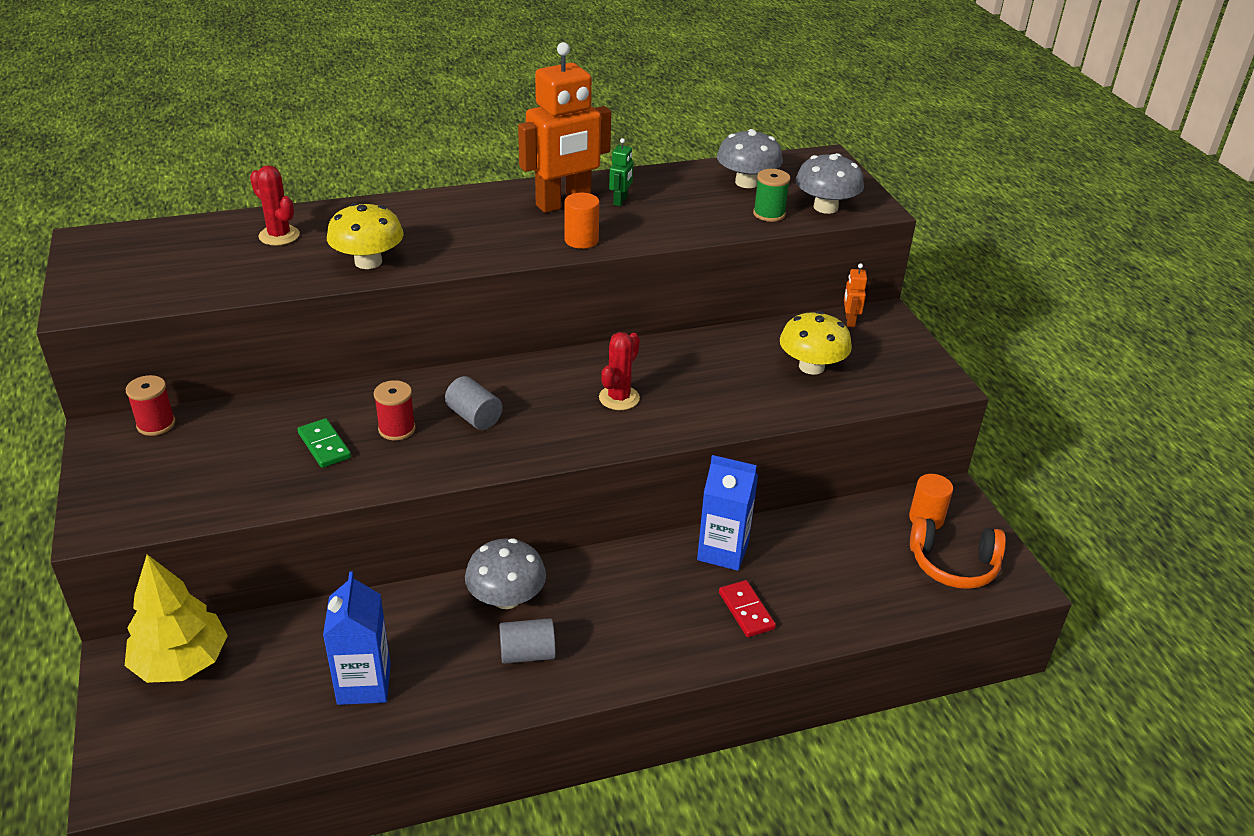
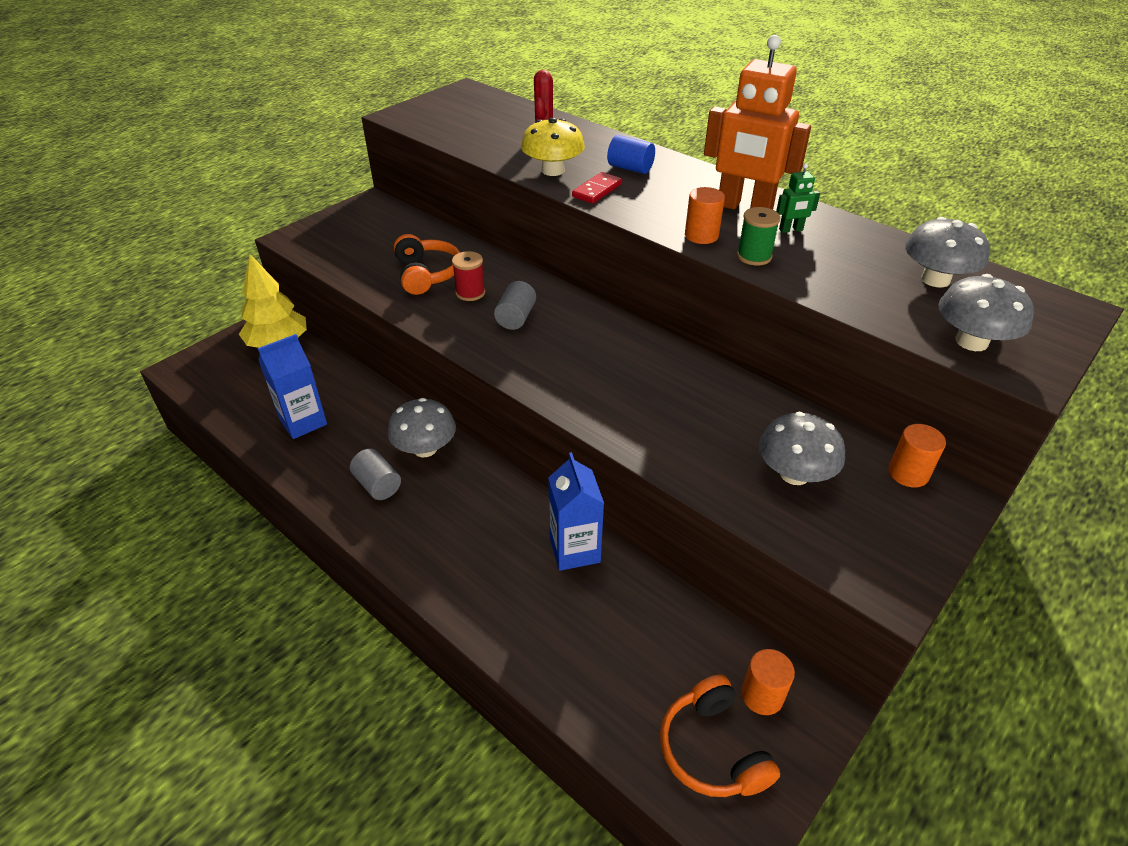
camera: 60 degrees right, 5 degrees up
red spool [126,375,175,436] -> none
green domino [297,418,351,468] -> orange headphones [394,234,460,295]
red cactus [599,332,640,410] -> none
red domino [719,580,776,637] -> red domino moved to [572,172,622,204]
green spool [753,169,790,222] -> green spool moved to [737,207,780,266]
yellow mushroom [780,311,852,375] -> grey mushroom [759,412,845,485]
orange robot [844,263,867,327] -> orange cylinder [889,424,946,487]
none -> blue cylinder [607,135,655,174]

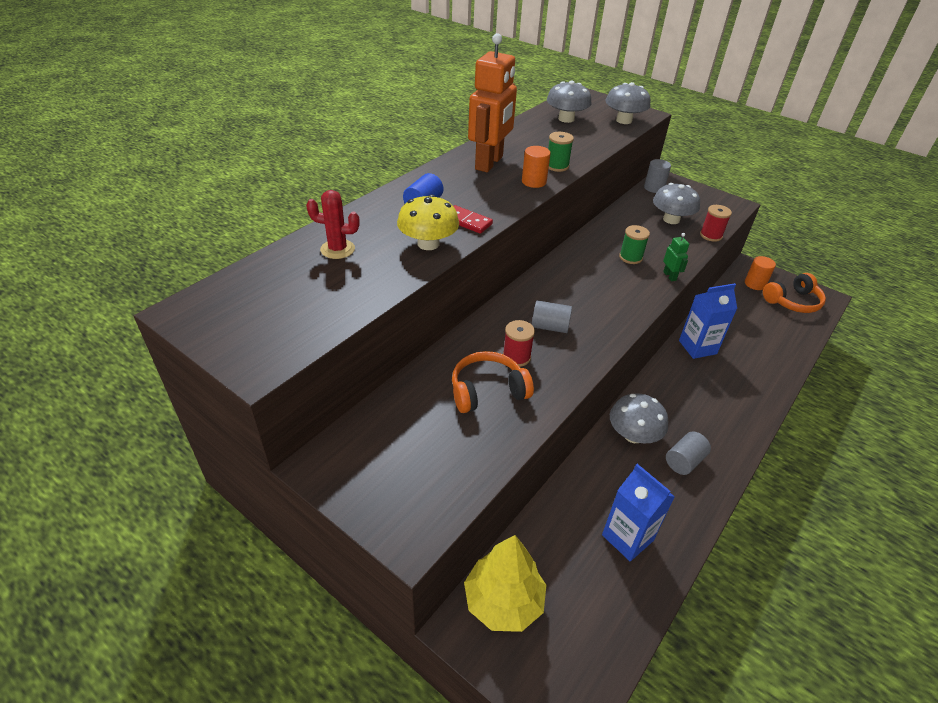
camera: 95 degrees left, 0 degrees up
green robot [776,163,820,233] -> green robot moved to [663,233,689,281]
orange cylinder [889,424,946,487] -> grey cylinder [644,159,671,193]
none -> green spool [619,225,650,264]
none -> red spool [700,205,732,242]

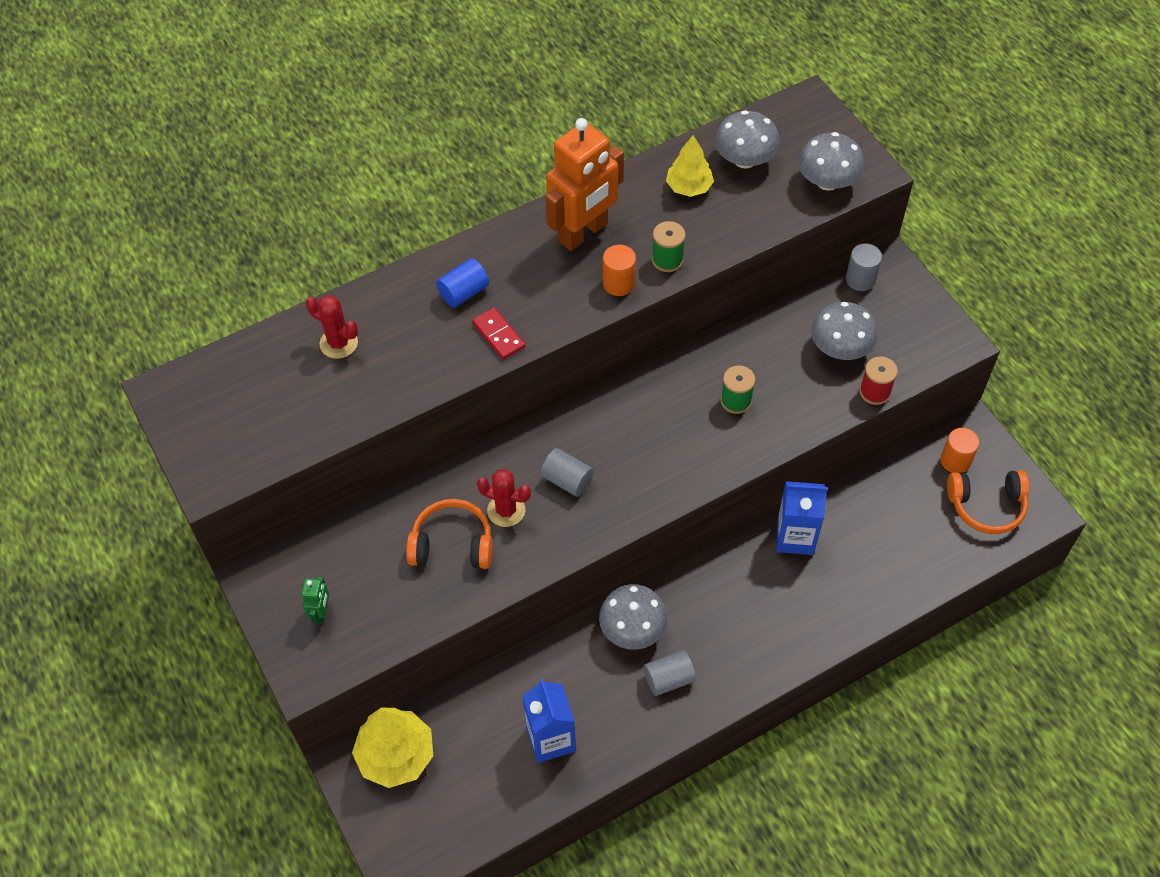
camera: 25 degrees right, 15 degrees up
yellow mushroom [397,194,459,250] -> none
red spool [503,320,535,367] -> red cactus [477,469,531,527]
green robot [663,233,689,281] -> green robot moved to [302,577,329,624]
none -> yellow tree [666,135,714,197]

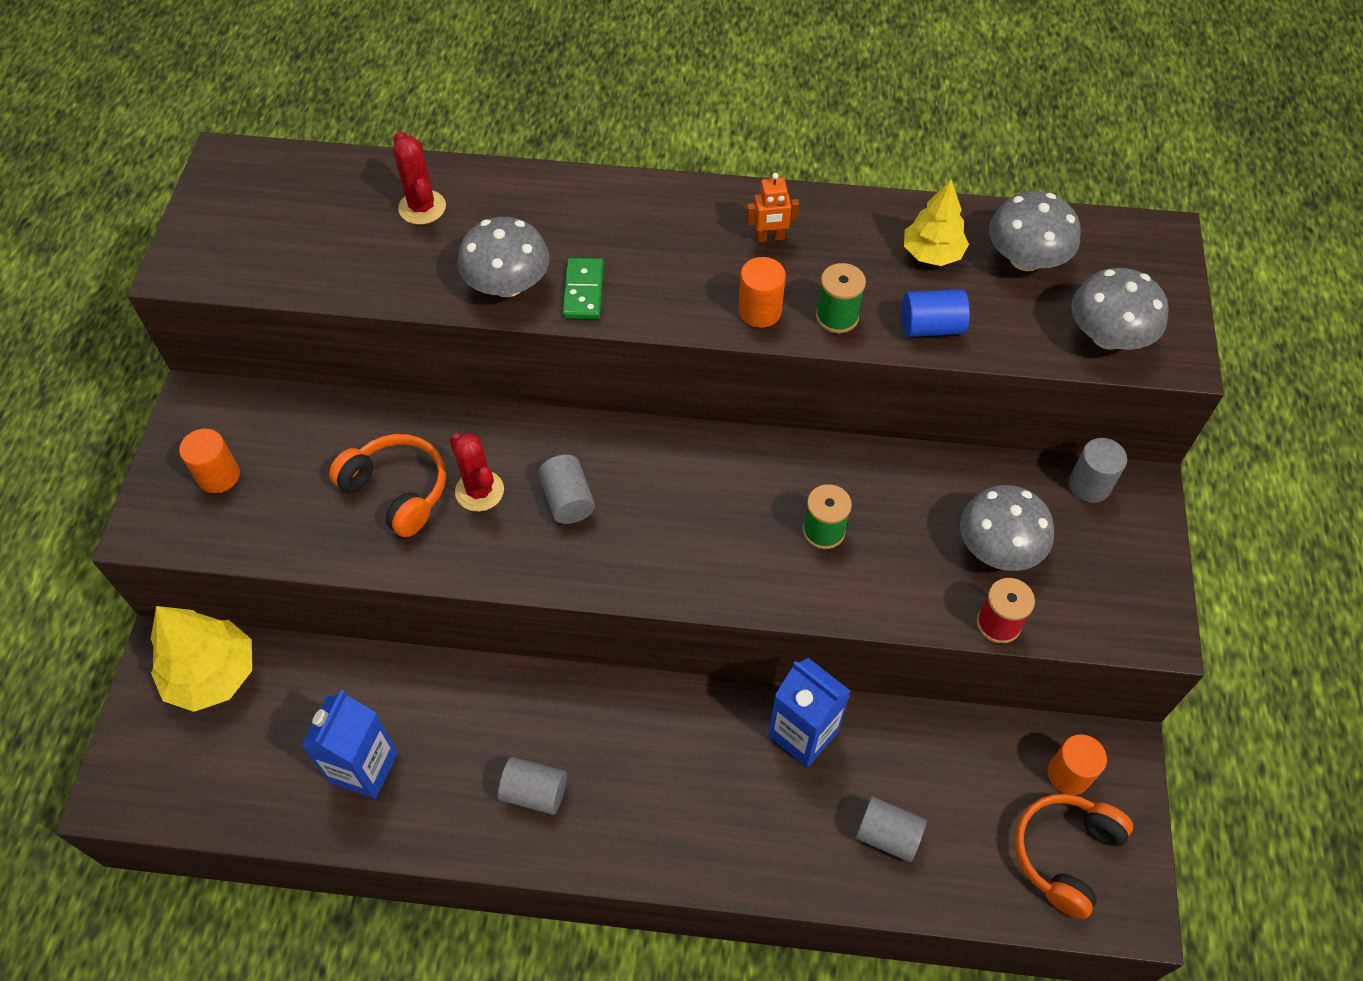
camera: 35 degrees right, 0 degrees up
green robot [302,577,329,624] -> orange cylinder [179,429,240,493]
blue cylinder [436,258,489,308] -> blue cylinder moved to [902,289,970,337]
red domino [472,307,525,360] -> green domino [562,258,604,319]
orange robot [545,118,624,251] -> orange robot [746,173,799,242], size x0.41
grey mushroom [599,584,668,650] -> grey mushroom moved to [457,217,550,297]
orange headphones [947,470,1029,534] -> orange headphones turned 90 degrees clockwise [1014,794,1133,919]
none -> grey cylinder [856,797,927,862]

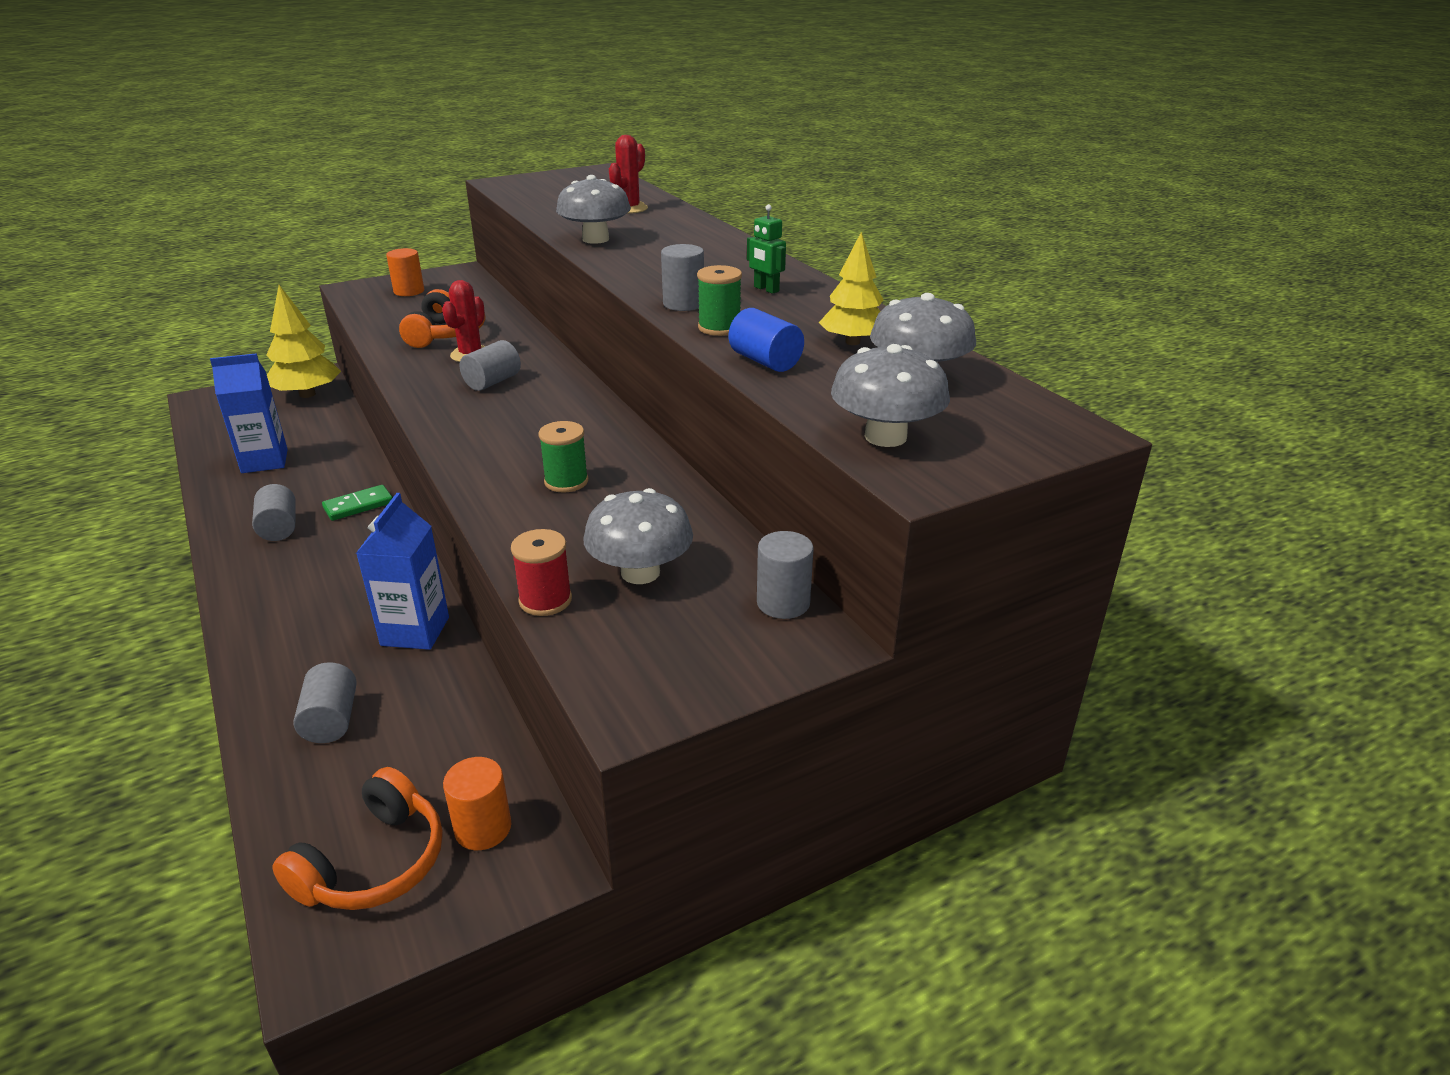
camera: 55 degrees right, 25 degrees down
green domino [562,258,604,319] -> green domino moved to [322,485,393,521]
orange cylinder [738,257,786,328] -> grey cylinder [661,244,704,311]
orange robot [746,173,799,242] -> green robot [747,204,786,294]
orange headphones [1014,794,1133,919] -> orange headphones turned 120 degrees clockwise [272,767,443,910]

